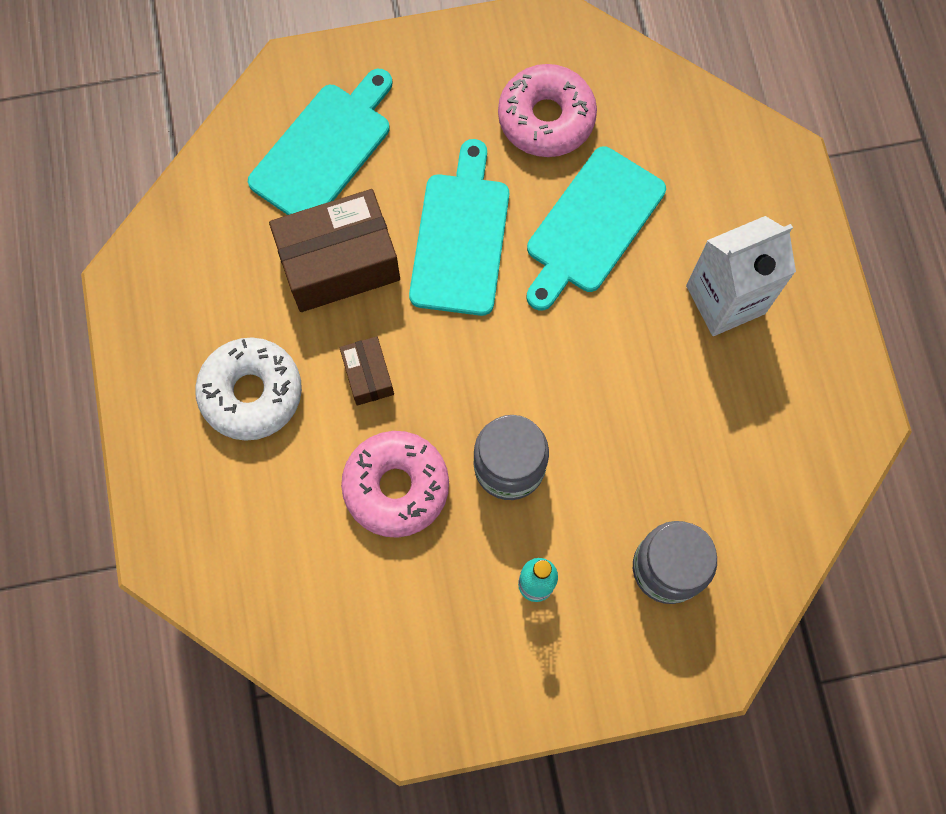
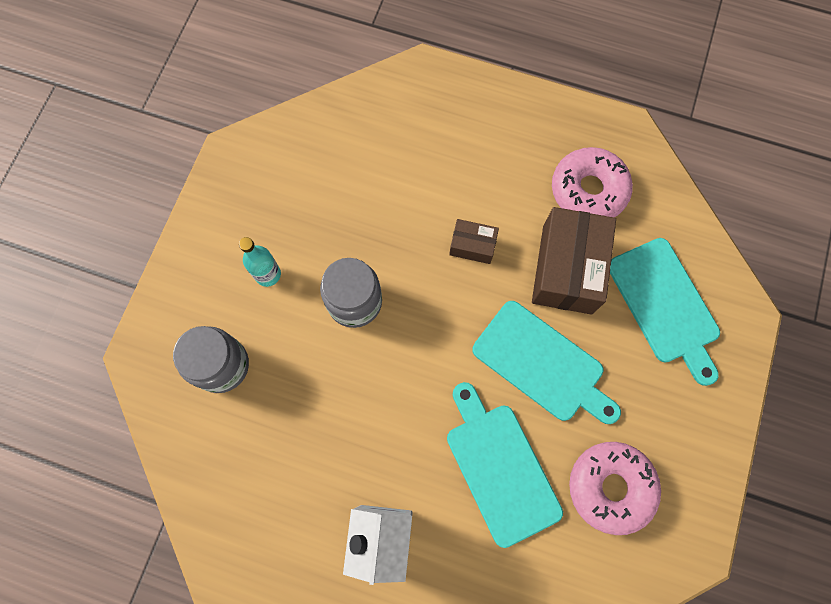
camera: 120 degrees right, 0 degrees up
white donut [195,337,302,441] -> none
pink donut [341,431,449,538] -> pink donut moved to [552,147,633,218]

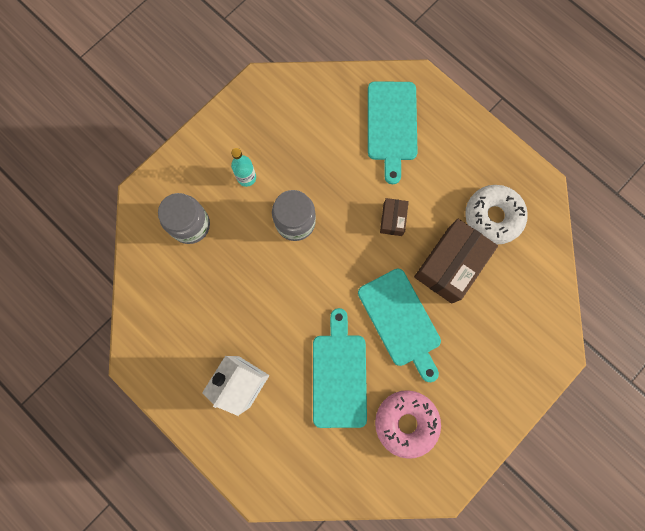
camera: 25 degrees right, 5 degrees up
brown box [449,219,499,264] -> brown box turned 60 degrees clockwise [380,198,409,236]
pink donut [552,147,633,218] -> white donut [465,185,528,245]
turquoise cutting board [610,238,720,386] -> turquoise cutting board moved to [368,81,418,184]

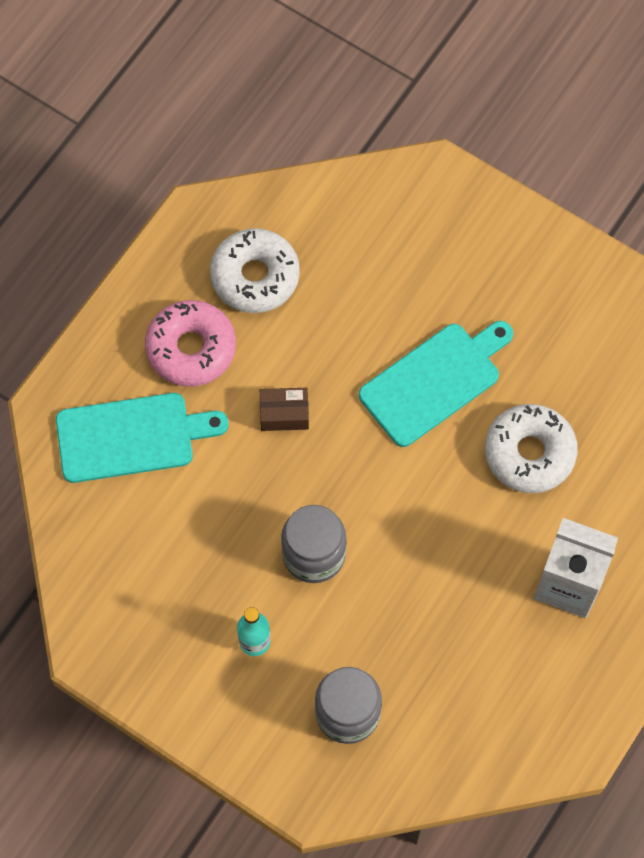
camera: 100 degrees left, 10 degrees down
turquoise cutting board [313,308,367,428] -> white donut [485,404,578,493]
pink donut [375,390,441,459] -> pink donut moved to [145,300,236,386]
brown box [414,219,498,304] -> none

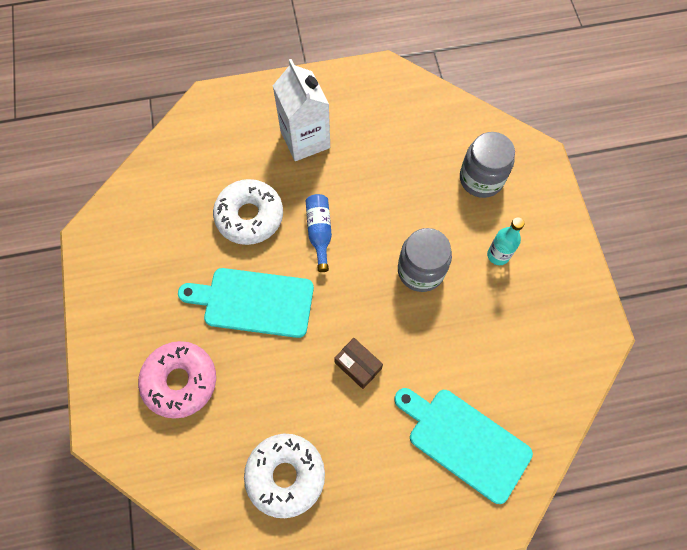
camera: 135 degrees left, 0 degrees up
pink donut [145,300,236,386] -> pink donut moved to [138,341,216,419]
none -> blue bottle [306,194,332,272]

